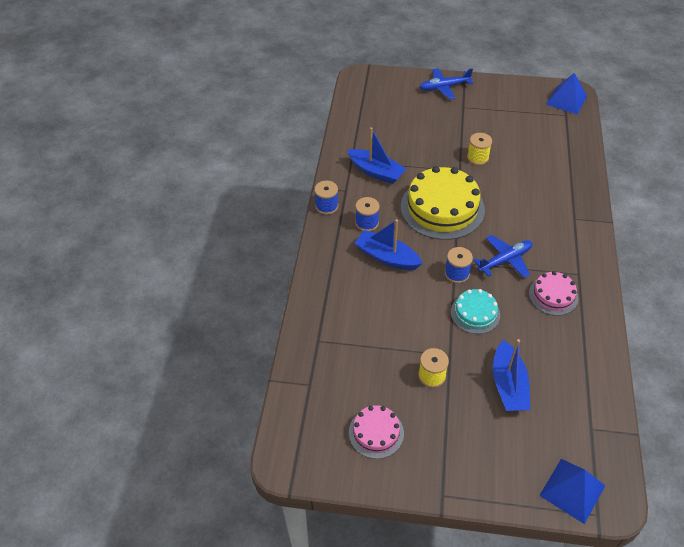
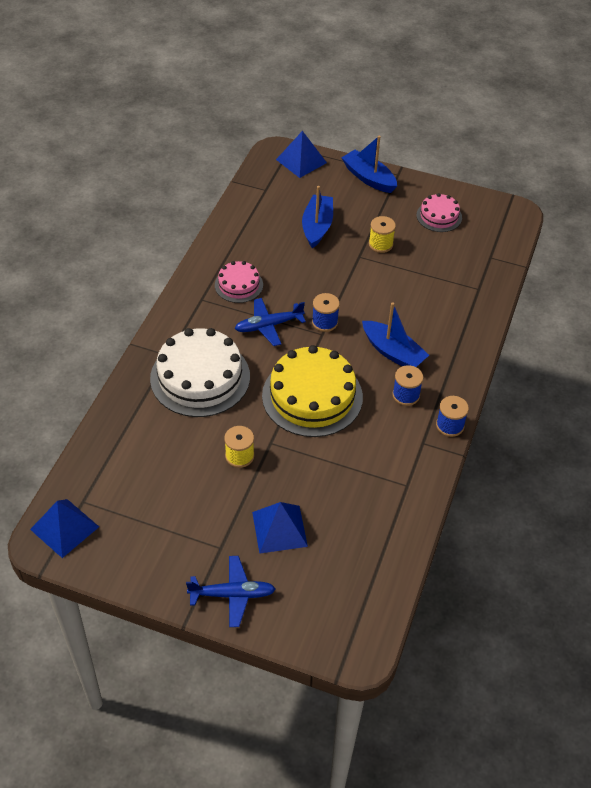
camera: 170 degrees left, 0 degrees up
blue boat [347,127,406,184] -> blue boat moved to [342,135,397,193]
turquoise cake [451,289,500,334] -> none
none -> white cake [150,328,250,417]
none -> blue pyramid [252,502,308,554]

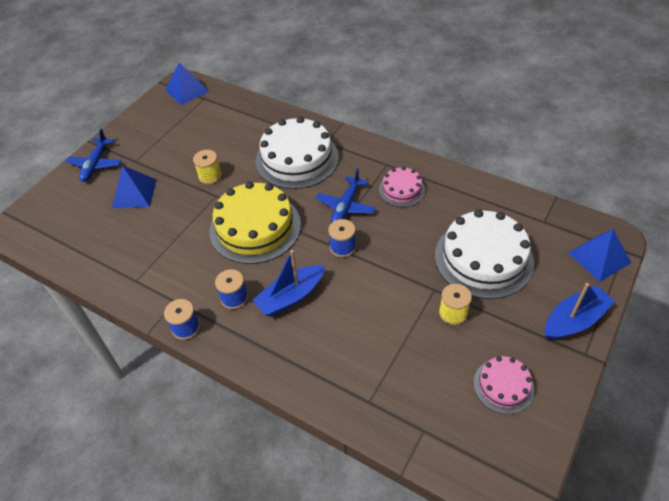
camera: 105 degrees right, 0 degrees up
blue plane [234,298,306,346] -> blue plane turned 150 degrees counterclockwise [316,168,376,223]
blue boat [302,186,333,248] -> white cake [435,209,534,299]

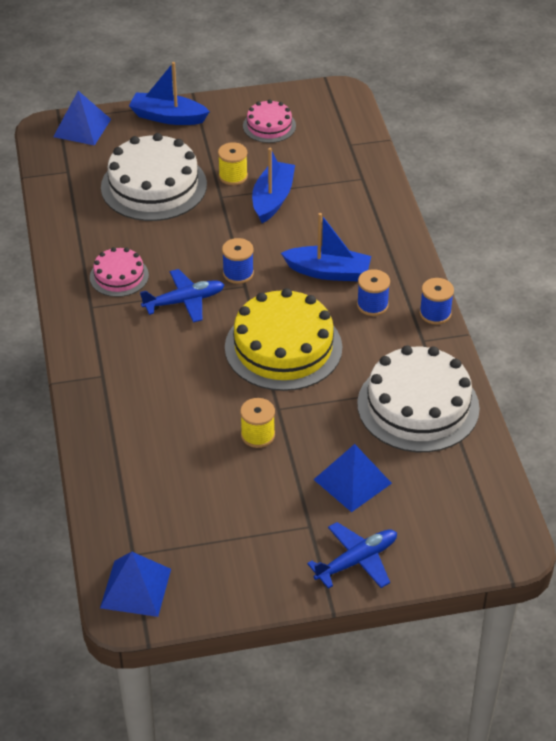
camera: 135 degrees left, 5 degrees down
white cake [255,116,339,189] -> white cake moved to [357,345,480,452]
none -> blue boat [252,148,295,223]

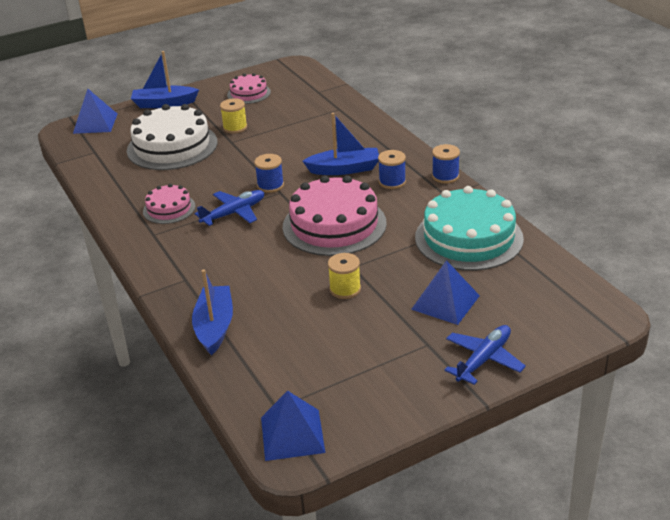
camera: 15 degrees left, 10 degrees down
yellow cake [225,288,342,391] -> pink cake [283,175,387,256]
blue boat [252,148,295,223] -> blue boat moved to [192,269,233,355]
white cake [357,345,480,452] -> turquoise cake [415,186,524,271]

